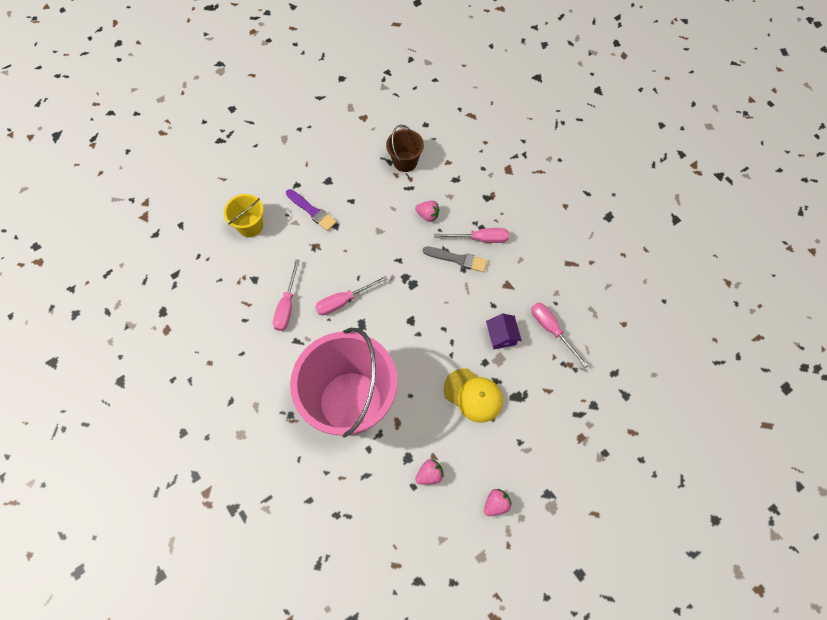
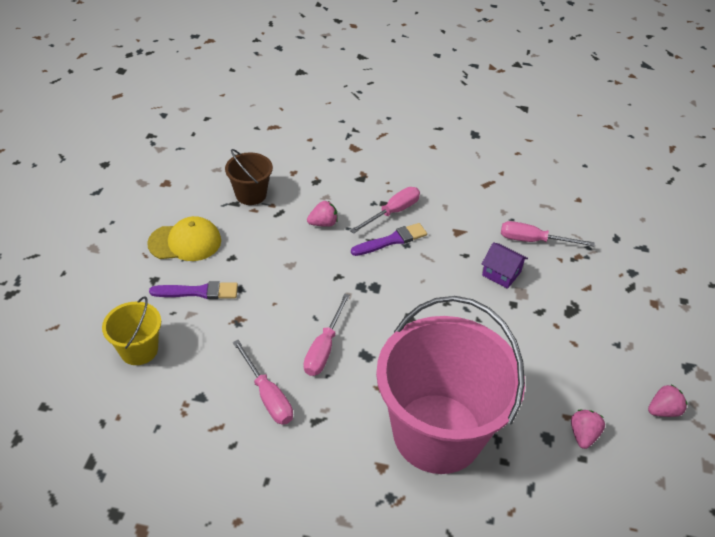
camera: 45 degrees left, 20 degrees down
grey brush [423,246,487,272] -> purple brush [351,223,427,256]
yellow cap [444,368,503,423] -> yellow cap moved to [147,216,221,261]
pink strawberry [484,489,512,516] -> pink strawberry turned 60 degrees clockwise [648,384,687,417]

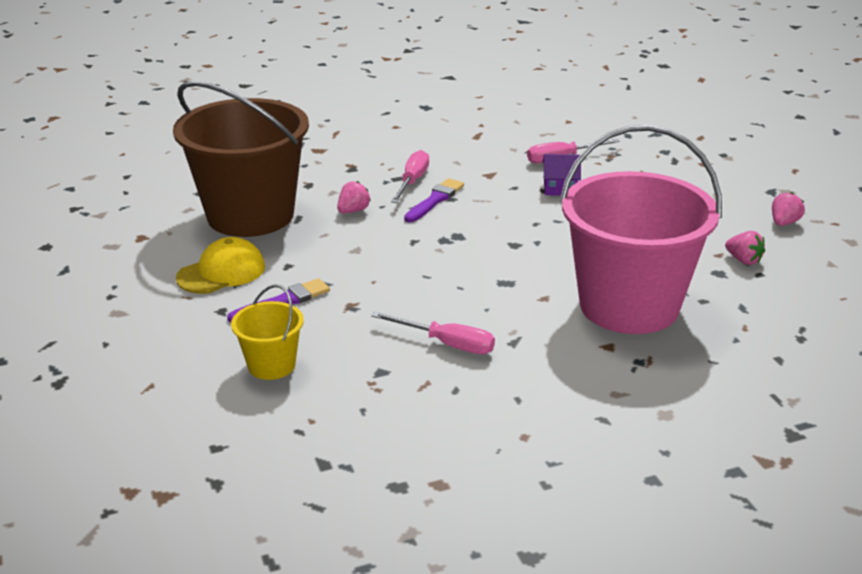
camera: 30 degrees left, 15 degrees down
brown bucket [225,149,273,205] -> brown bucket [173,81,309,237], size x2.26
pink screwdriver [304,293,350,376] -> none
pink strawberry [571,410,605,449] -> pink strawberry turned 150 degrees clockwise [725,231,765,265]

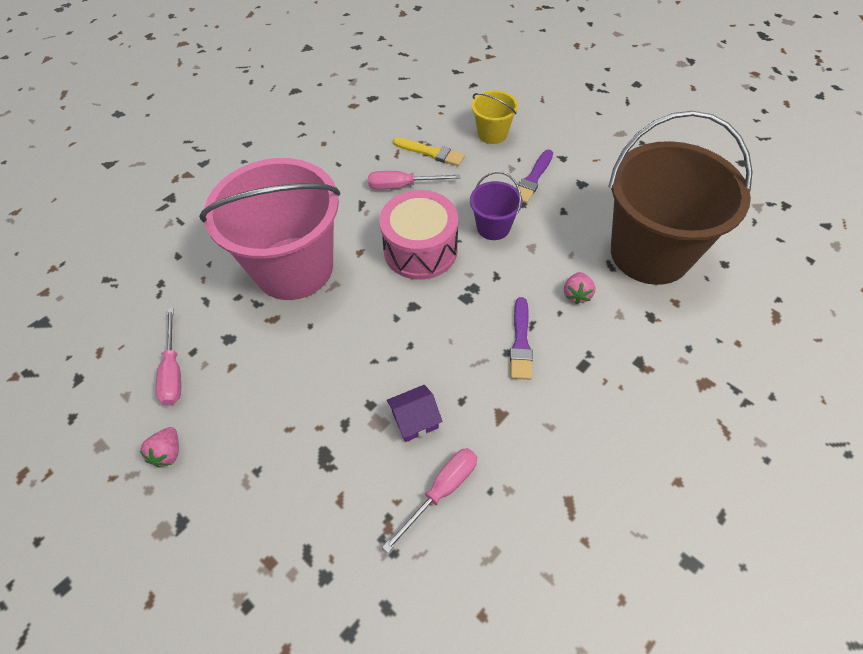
camera: 155 degrees right, 25 degrees up
yellow cap [176,237,265,294] -> none
pink screwdriver [391,150,429,203] -> pink screwdriver moved to [156,308,181,405]
pink strawberry [725,231,765,265] -> none
none -> pink drum [379,190,458,280]
none -> yellow brush [393,137,465,166]
none -> purple bucket [470,171,523,240]

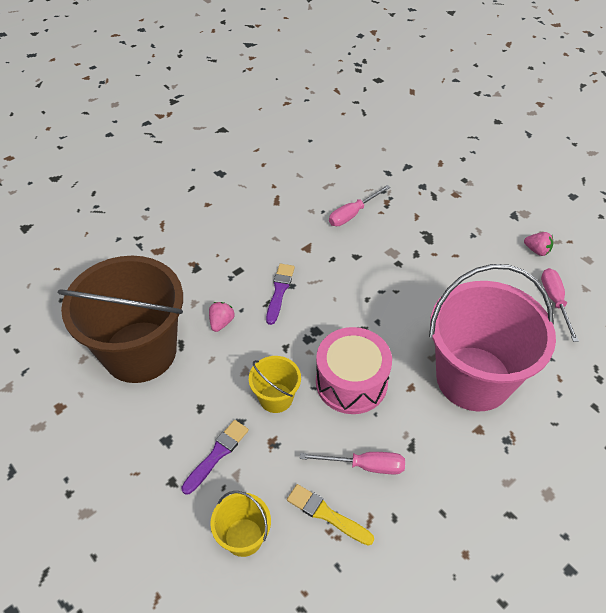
camera: 175 degrees left, 5 degrees down
pink strawberry [140,427,179,468] -> pink strawberry turned 105 degrees clockwise [524,232,553,256]
purple house [387,385,442,442] -> none
purple bucket [470,171,523,240] -> yellow bucket [249,356,301,413]

